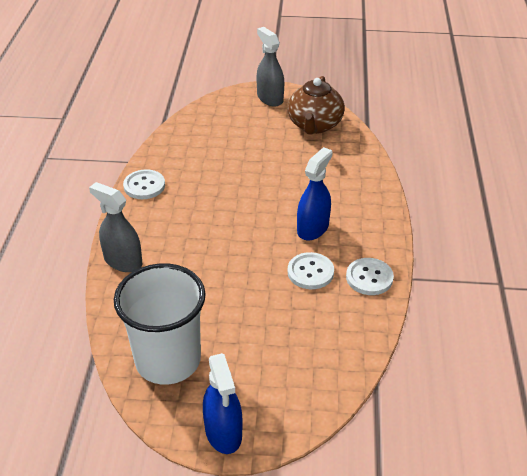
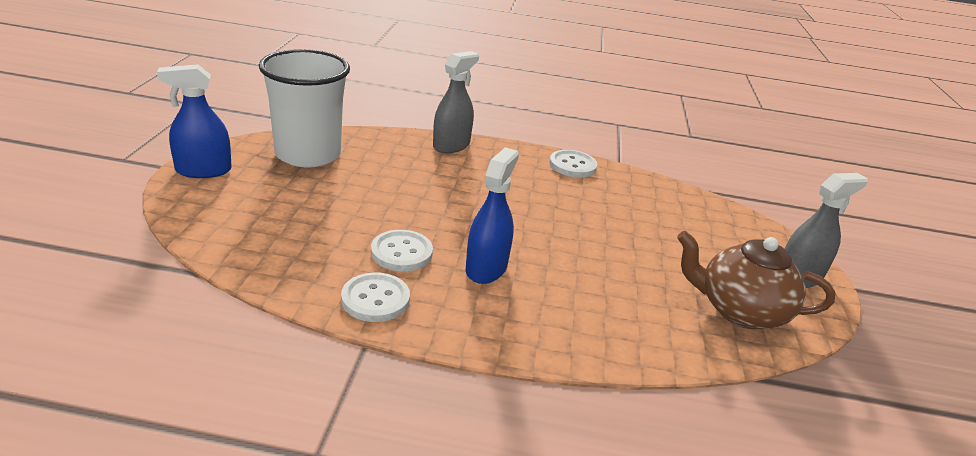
camera: 90 degrees right, 10 degrees down
blue spray bottle [297,147,332,240] -> blue spray bottle turned 105 degrees counterclockwise [466,147,519,284]

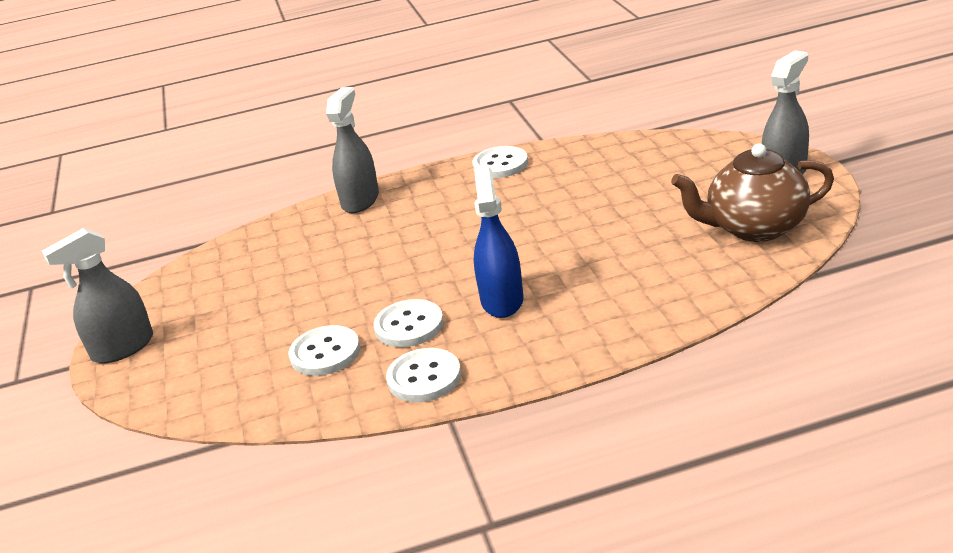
camera: 15 degrees left, 0 degrees up
blue spray bottle [157,64,232,178] -> grey spray bottle [42,228,153,363]
white cup [259,49,350,168] -> none
none -> white button [288,325,360,376]

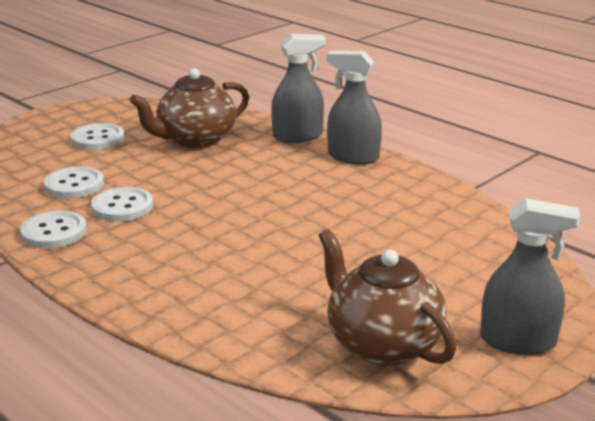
camera: 55 degrees right, 5 degrees down
grey spray bottle [42,228,153,363] -> grey spray bottle moved to [327,51,382,164]
white button [472,146,528,178] -> white button moved to [70,123,124,150]
blue spray bottle [474,167,523,318] -> none
none -> brown teapot [130,68,249,148]

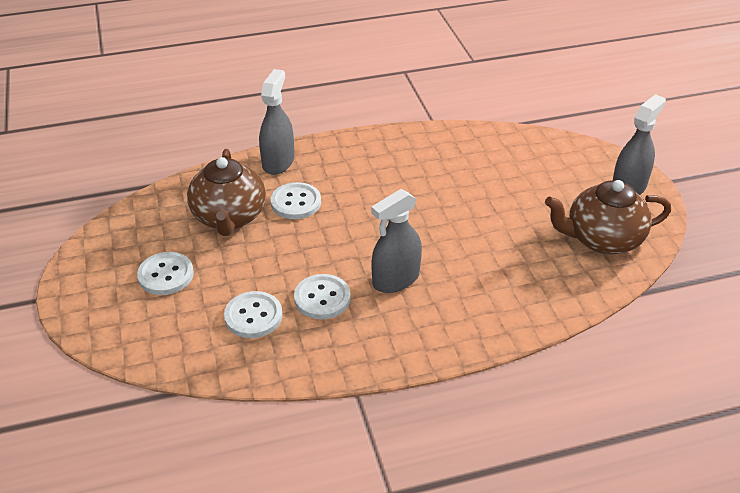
camera: 60 degrees left, 15 degrees up
white button [20,211,87,248] -> white button moved to [271,182,321,219]
grey spray bottle [327,51,382,164] -> grey spray bottle moved to [371,189,422,293]

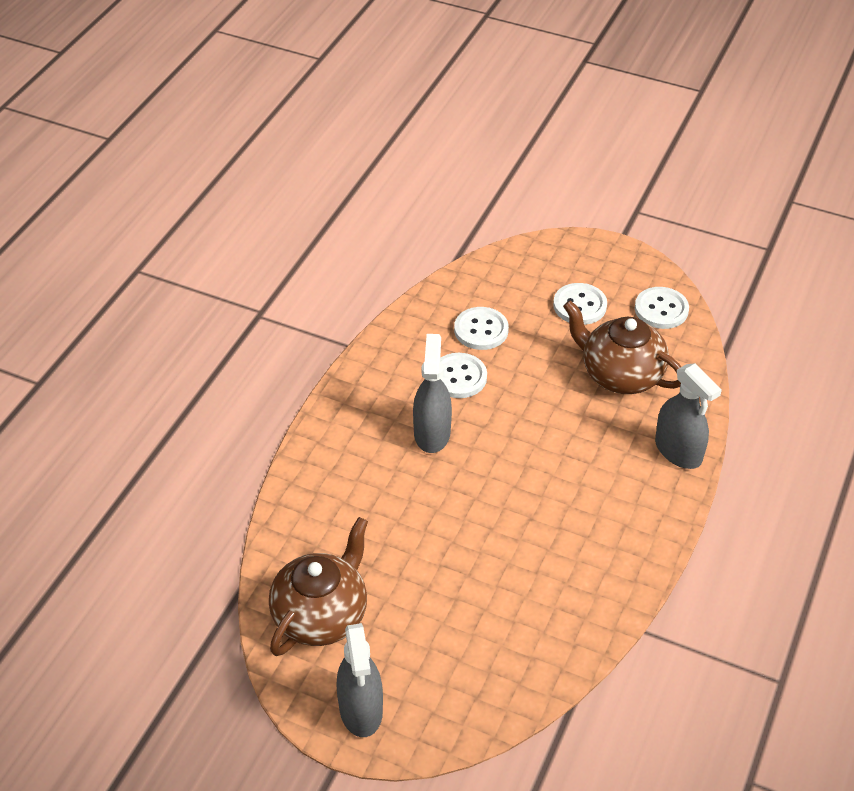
camera: 130 degrees right, 5 degrees up
white button [271,182,321,219] -> white button moved to [635,287,689,329]

